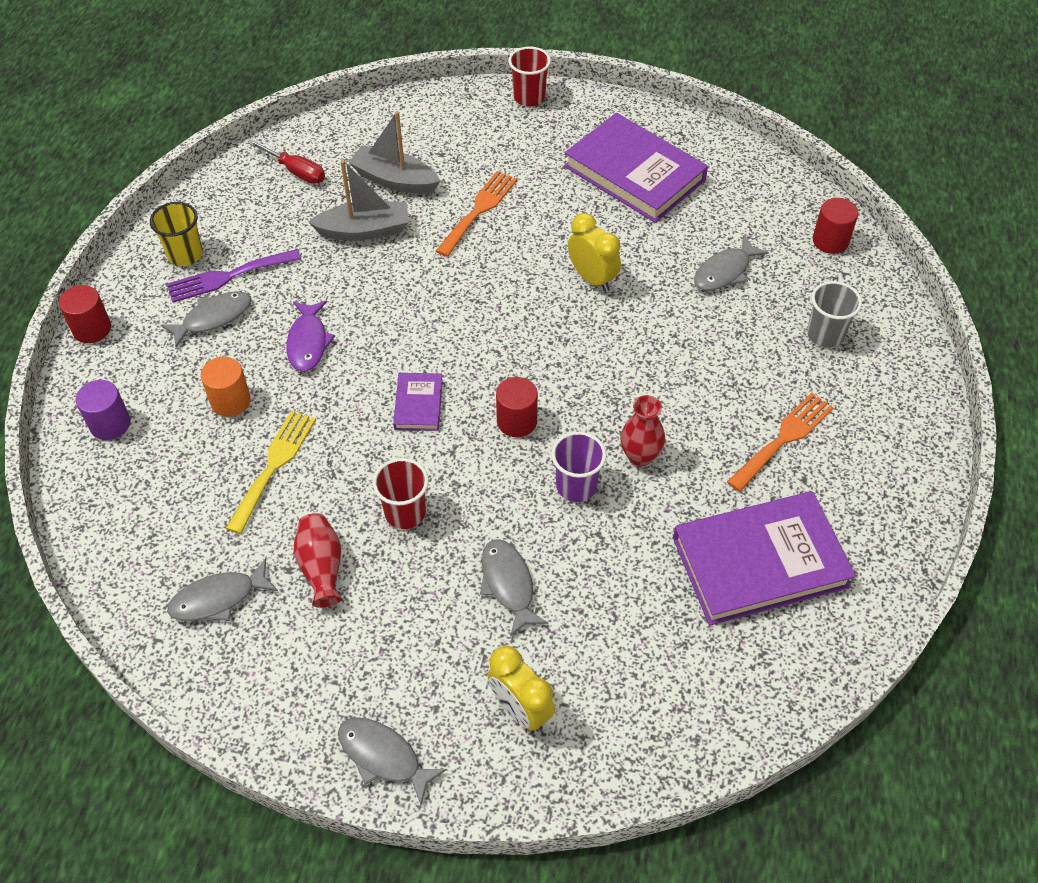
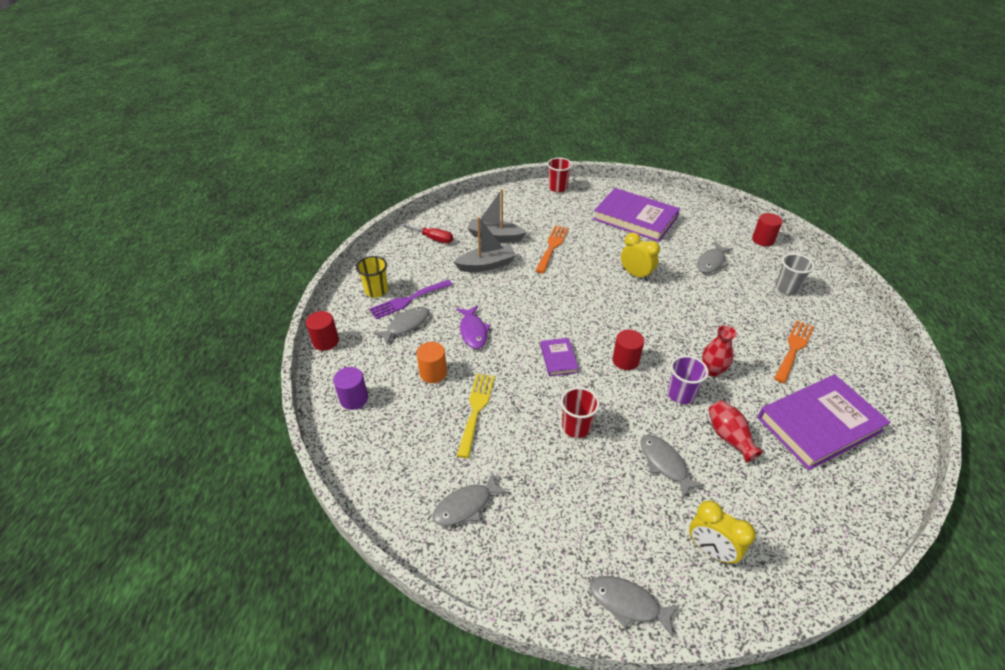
camera: 10 degrees left, 10 degrees down
red vase [294,513,342,608] -> red vase moved to [709,400,763,462]

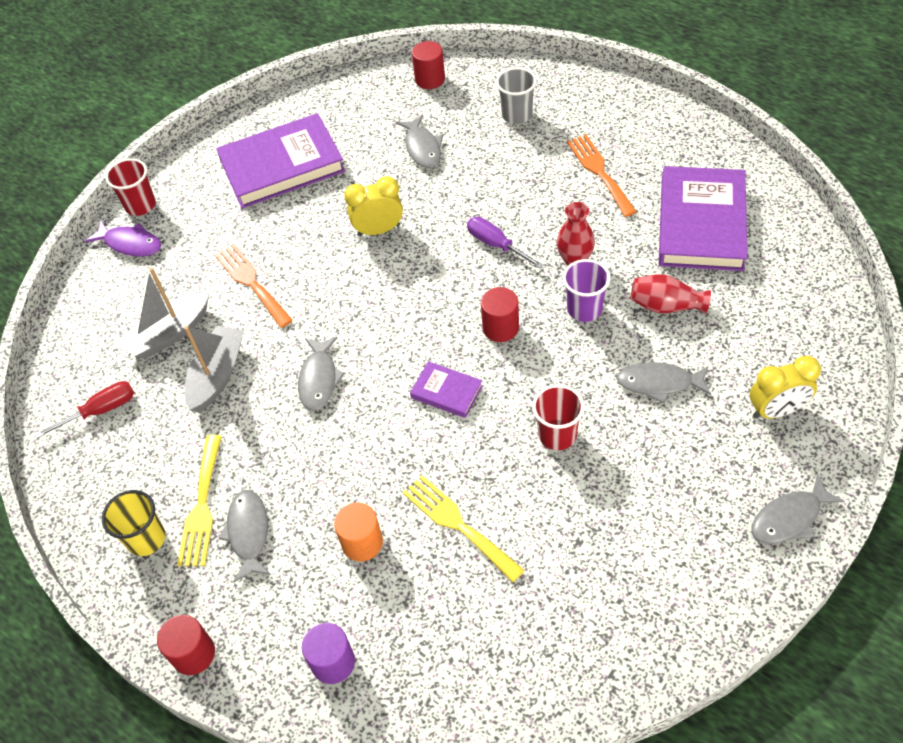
camera: 50 degrees left, 10 degrees up
purple fork [369,279,453,319] -> yellow fork [177,435,222,566]
grey fish [432,472,509,526] -> grey fish moved to [298,337,345,411]
purple fish [457,306,491,349] -> purple fish moved to [85,221,161,257]
none -> purple screwdriver [467,217,544,269]

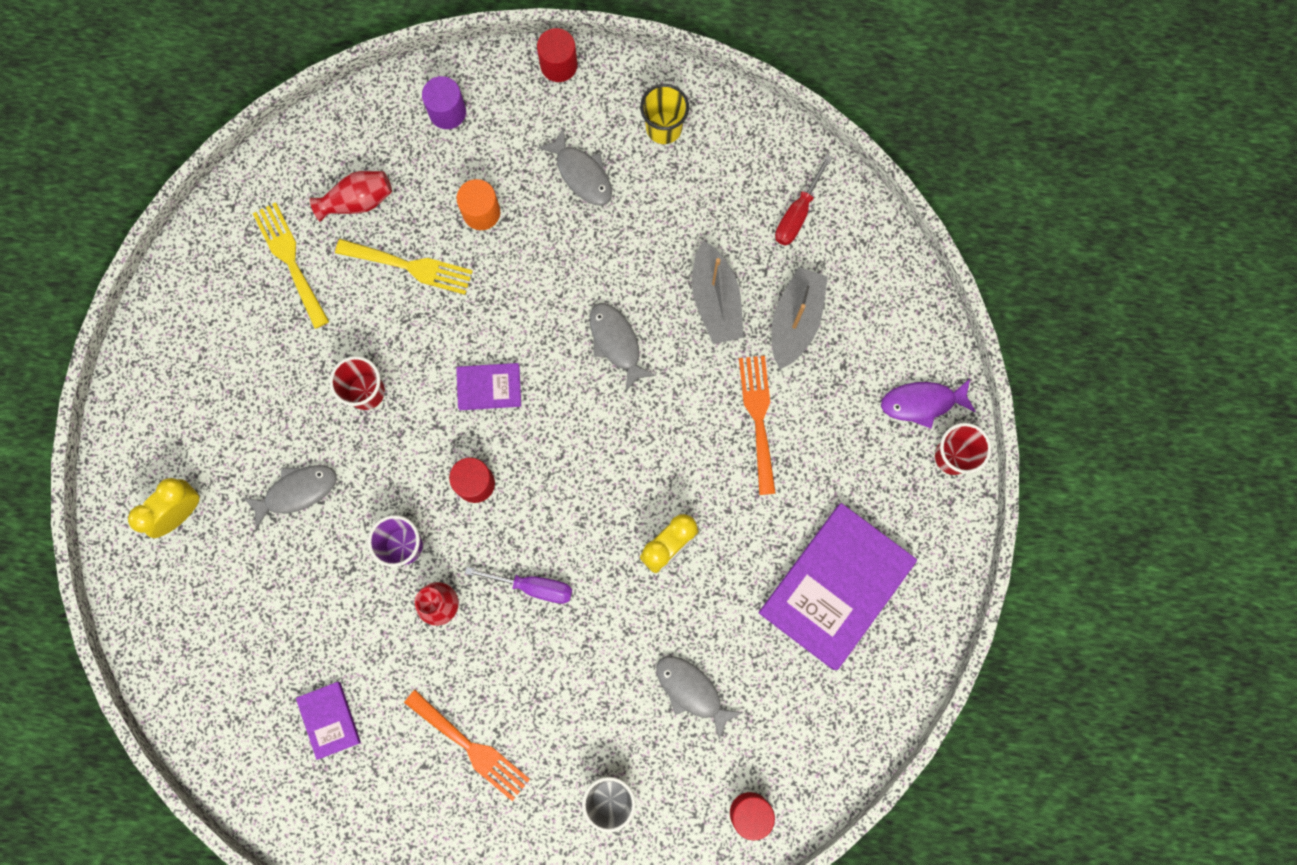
camera: 145 degrees right, 25 degrees up
yellow fork [177,435,222,566] -> yellow fork moved to [253,202,329,329]
orange fork [215,244,293,328] -> orange fork turned 120 degrees counterclockwise [739,356,776,495]
red vase [631,274,711,314] -> red vase moved to [310,171,392,222]
purple book [659,166,748,271] -> purple book [296,682,361,760], size x0.47
grey fish [751,475,845,544] -> none

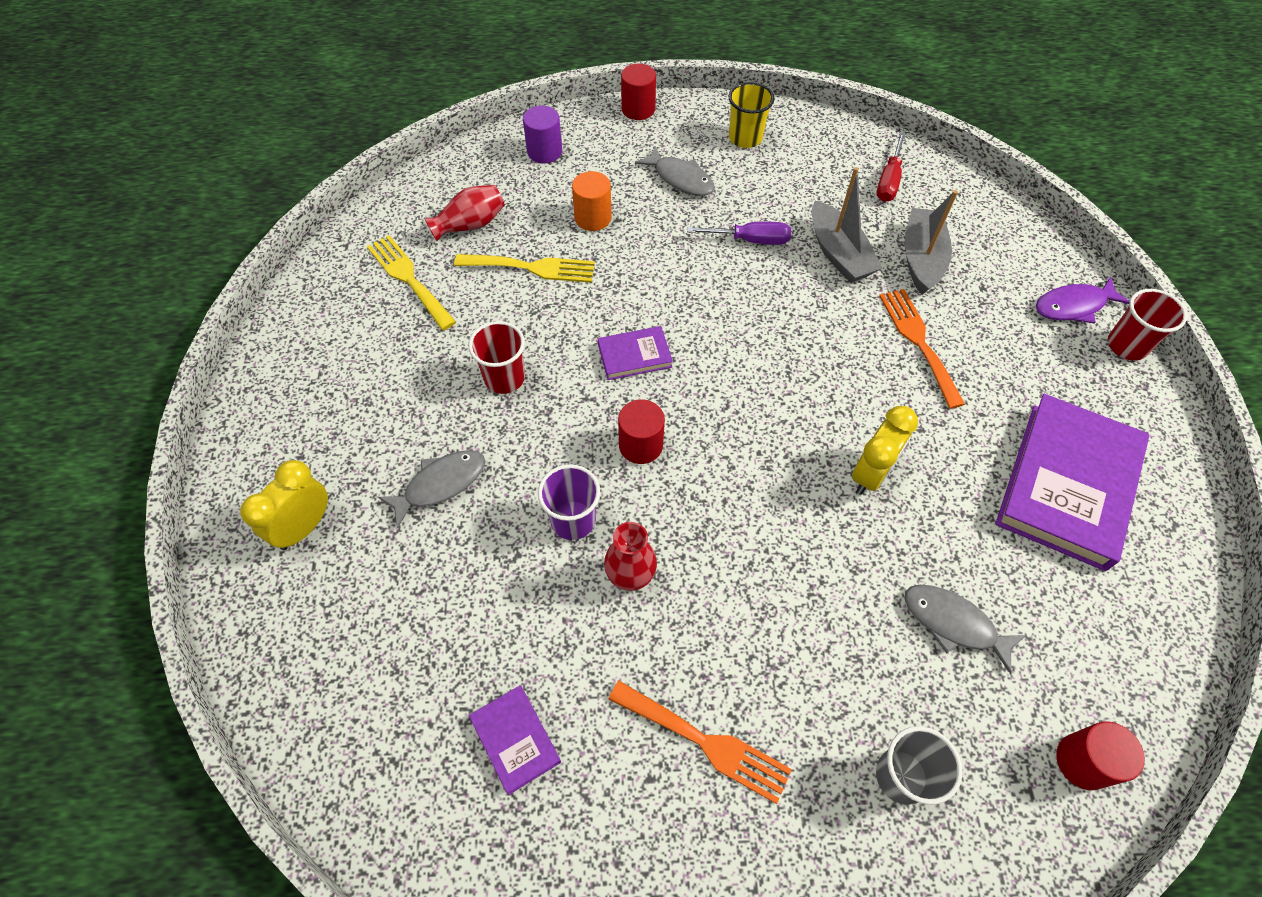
camera: 10 degrees left, 20 degrees down
purple screwdriver [465,567,572,604] -> purple screwdriver moved to [687,222,791,245]
grey fish [590,303,656,391] -> none

